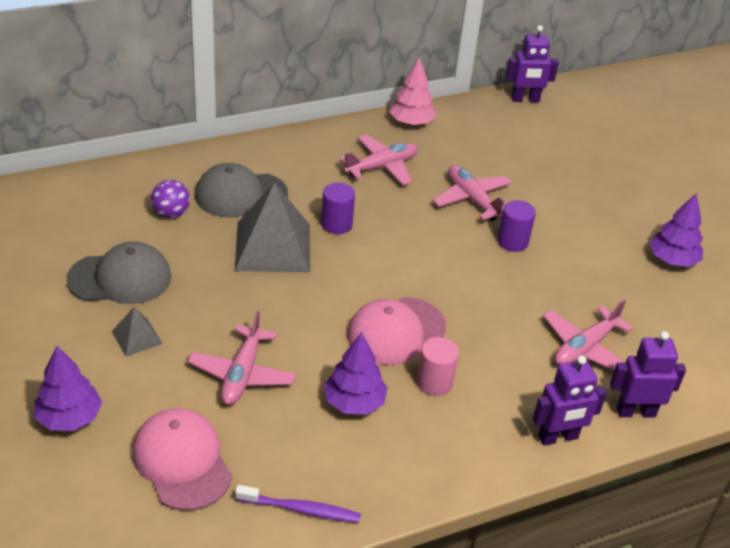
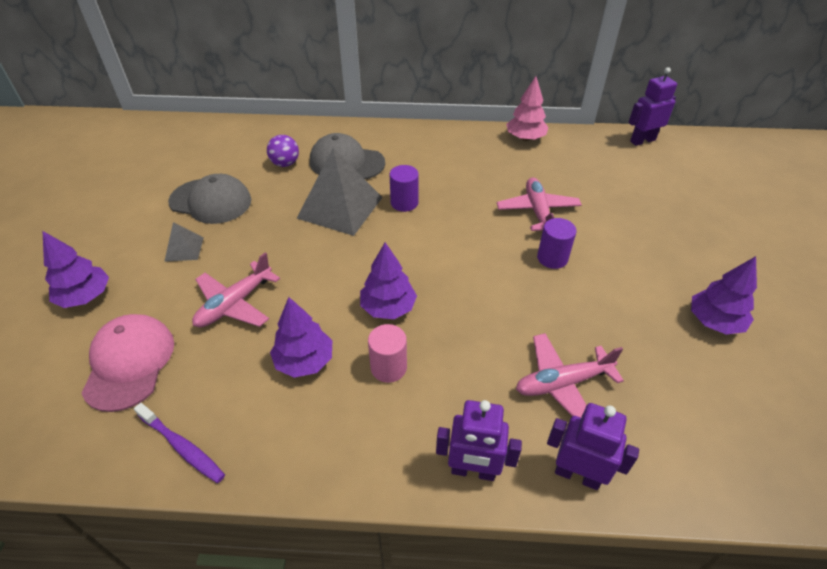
camera: 30 degrees right, 5 degrees up
pink plane [339,135,418,186] -> none
pink cap [347,297,446,365] -> purple tree [360,242,417,319]
purple robot [506,25,559,103] -> purple robot turned 135 degrees clockwise [629,67,677,146]

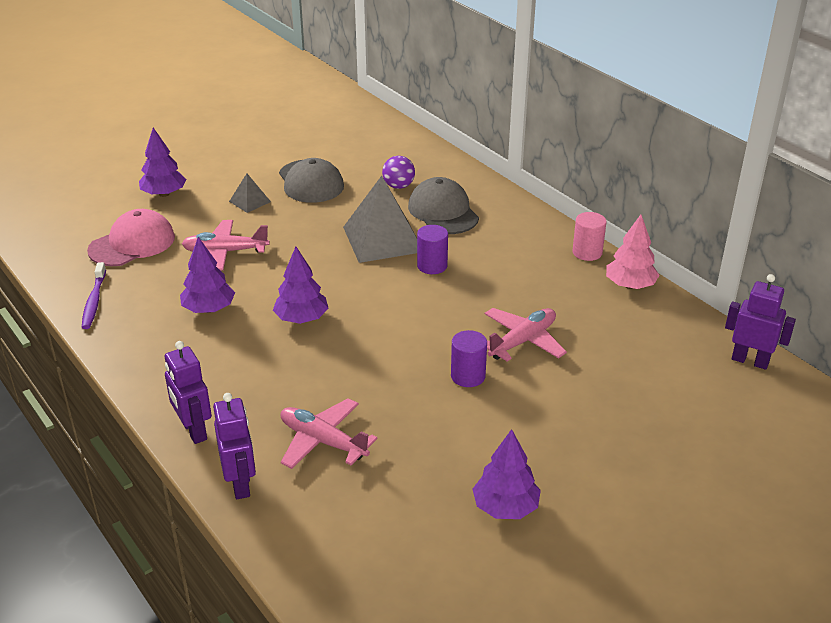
camera: 50 degrees right, 10 degrees down
pink cylinder [368,324,407,383] -> pink cylinder moved to [572,212,607,261]

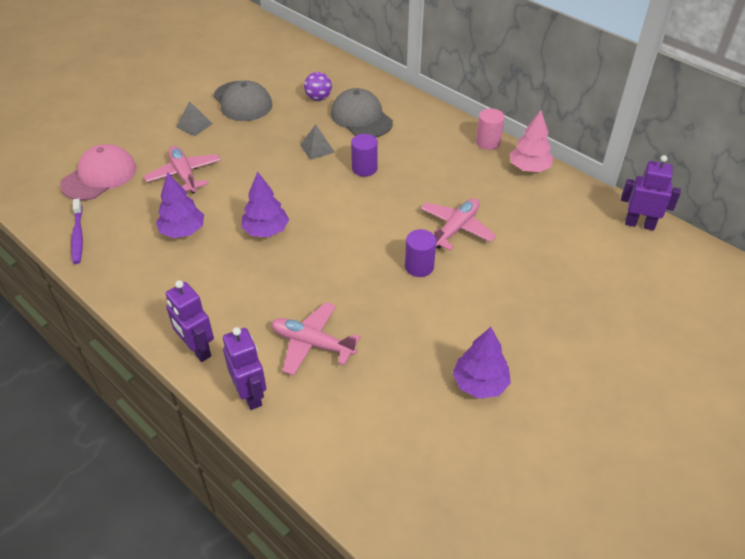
camera: 10 degrees left, 10 degrees up
purple tree [139,128,186,197] -> none
pink plane [182,220,270,270] -> pink plane turned 75 degrees clockwise [144,146,221,194]
grey pyramid [343,176,417,263] -> grey pyramid [300,124,335,160], size x0.47

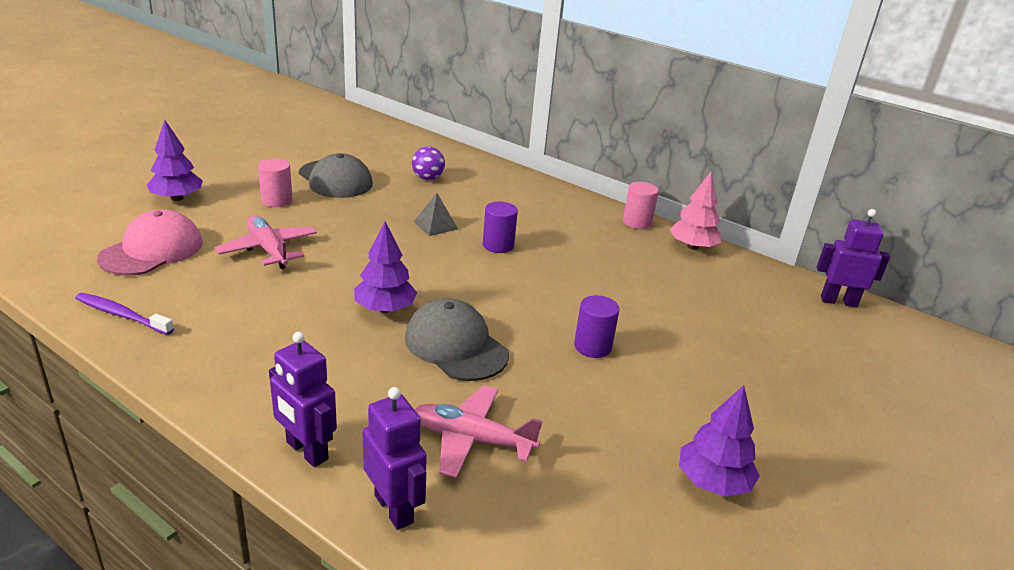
camera: 10 degrees left, 15 degrees down
purple toothbrush [71,198,83,264] -> purple toothbrush turned 135 degrees clockwise [75,293,174,335]
purple tree [156,172,204,238] -> purple tree moved to [147,120,203,201]
grey pyramid [177,101,213,136] -> pink cylinder [258,158,293,207]
grey cap [331,88,393,138] -> grey cap moved to [405,298,509,381]
pink plane [420,198,496,251] -> none

